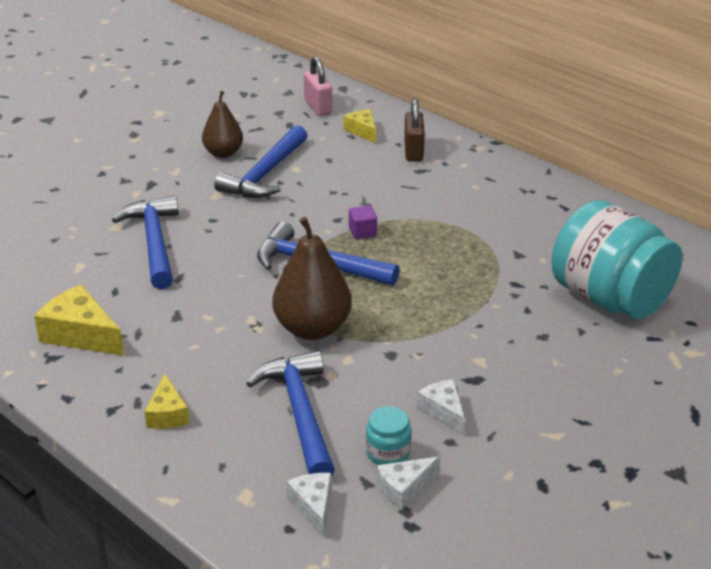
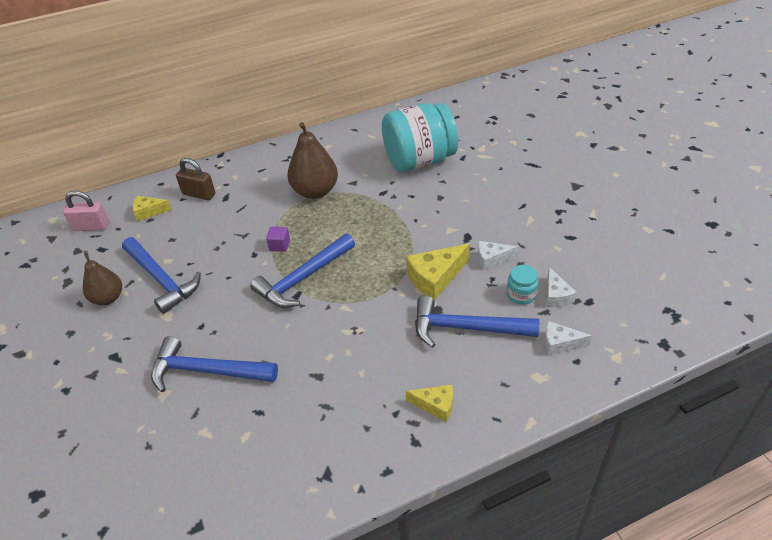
camera: 65 degrees left, 10 degrees up
yellow cheese [34,285,124,356] -> yellow cheese moved to [406,243,470,300]
brown pear [273,217,352,340] -> brown pear moved to [287,122,338,199]

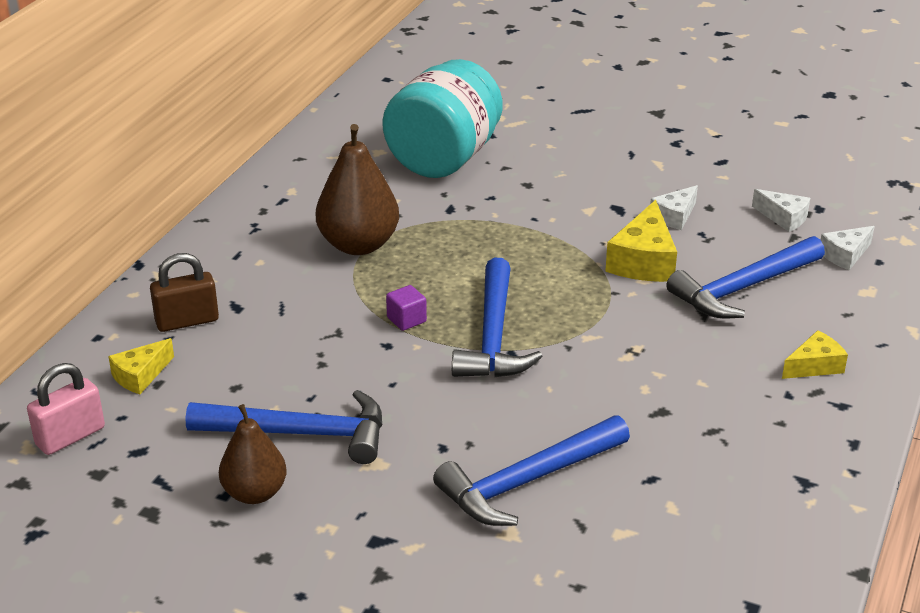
camera: 45 degrees left, 10 degrees down
turquoise jar [507,265,539,305] -> none

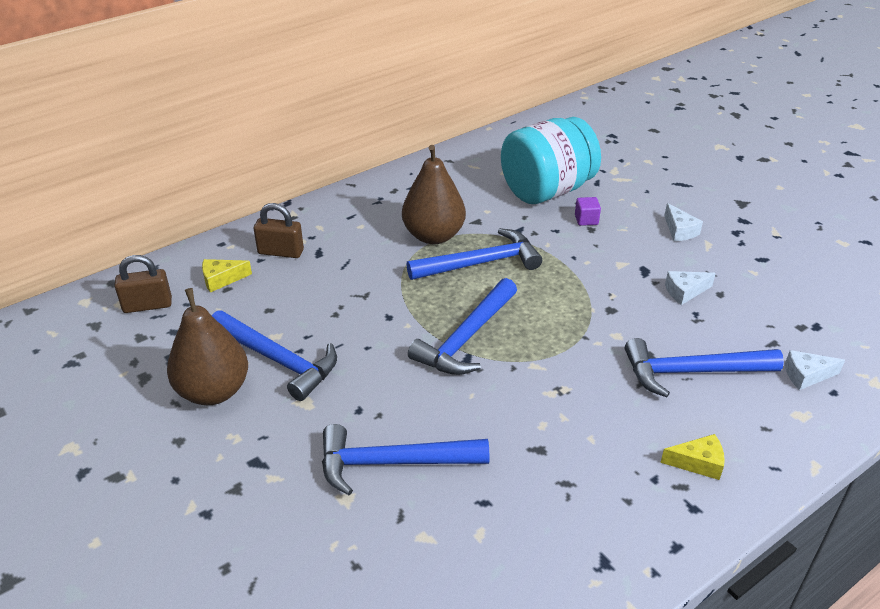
camera: 30 degrees right, 5 degrees up
pink padlock [27,363,105,455] -> brown padlock [114,255,172,313]
brown pear [219,404,287,504] -> brown pear [167,288,248,405], size x1.55
purple cube [386,285,427,331] -> purple cube moved to [575,197,601,226]
yellow cheese [605,200,677,282] -> none
white cheese [752,189,810,232] -> white cheese moved to [664,203,703,241]
none -> blue hammer [406,228,542,280]

